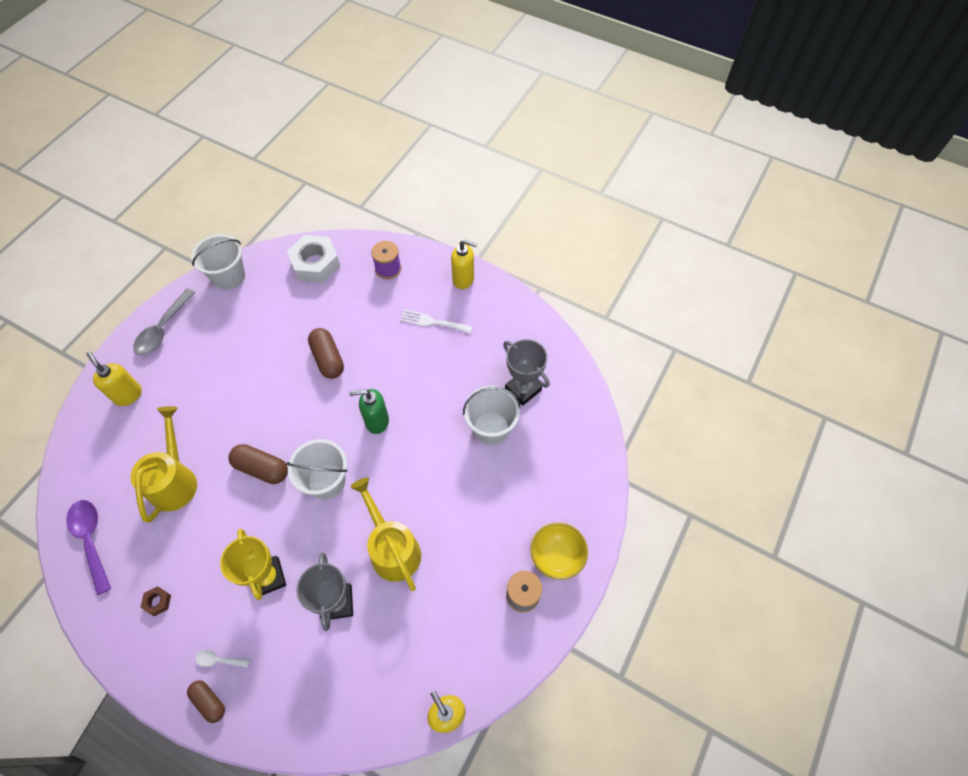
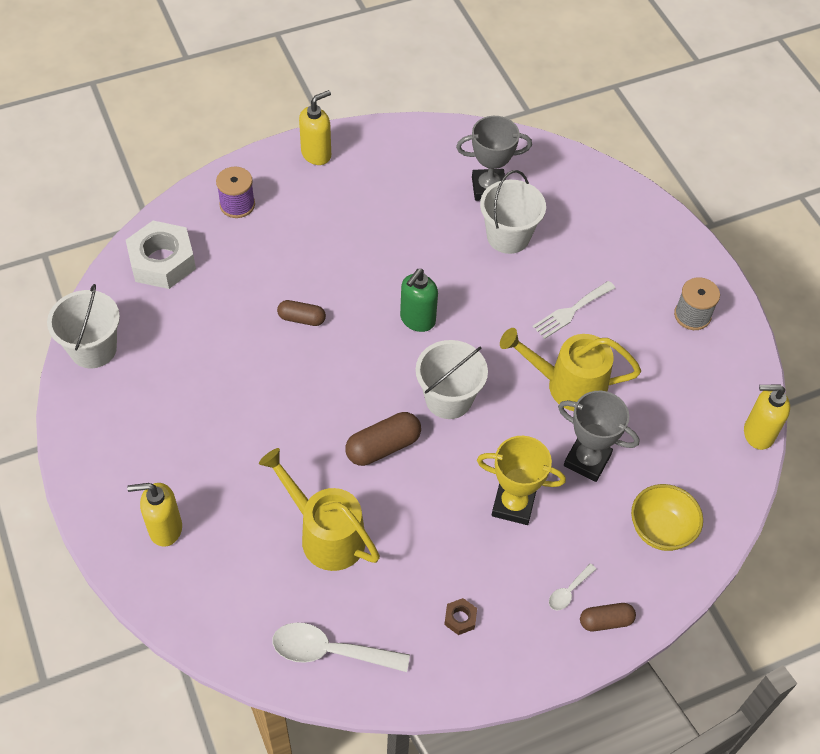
camera: 55 degrees left, 5 degrees down
purple spoon [66,500,111,595] -> white spoon [272,622,410,672]
grey spoon [133,289,196,355] -> none
brown capsule [308,328,344,379] -> brown capsule [277,300,326,326], size x0.64
white fork [400,309,473,334] -> white fork moved to [533,281,615,339]
yellow bowl [530,522,588,580] -> yellow bowl moved to [631,484,703,551]

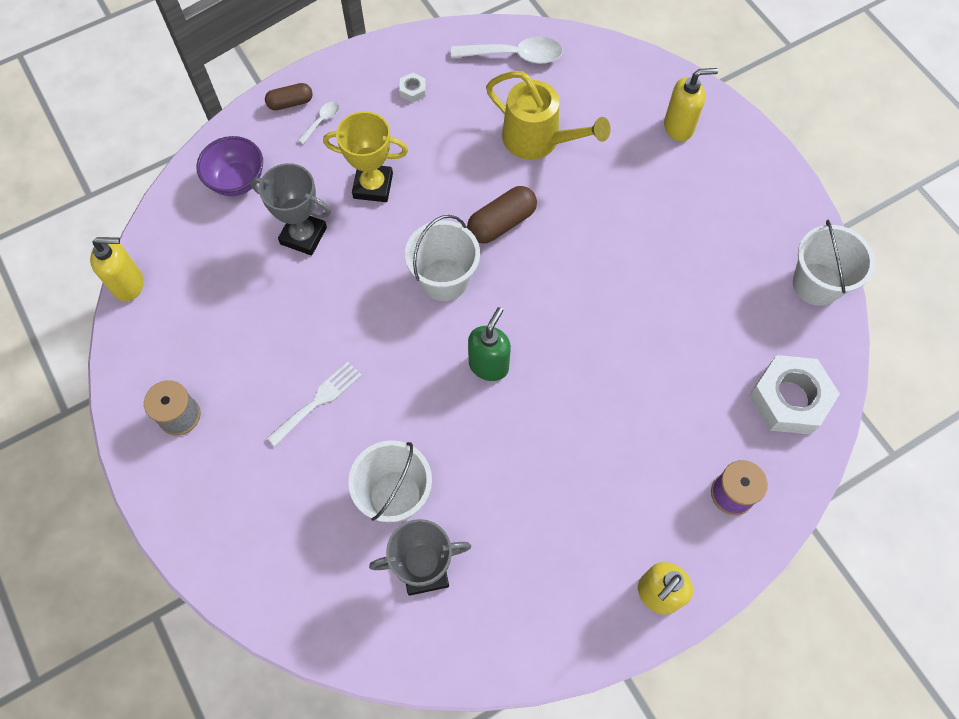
camera: 175 degrees right, 10 degrees up
brown capsule [277,300,326,326] -> none
brown nut [444,598,477,635] -> white nut [399,73,426,103]
yellow watering can [500,328,641,411] -> none
yellow bowl [631,484,703,551] -> purple bowl [197,136,263,196]

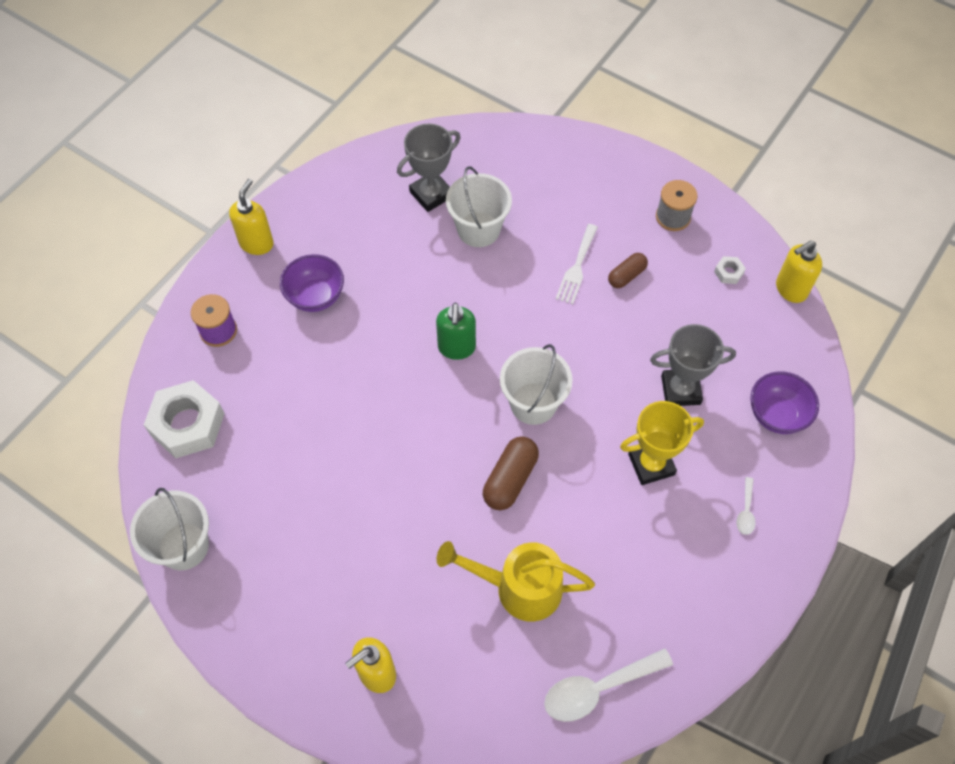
camera: 155 degrees right, 5 degrees down
brown capsule [265,83,313,110] -> brown capsule moved to [608,253,648,288]
white nut [399,73,426,103] -> white nut moved to [714,256,746,284]
none -> purple bowl [280,254,344,312]

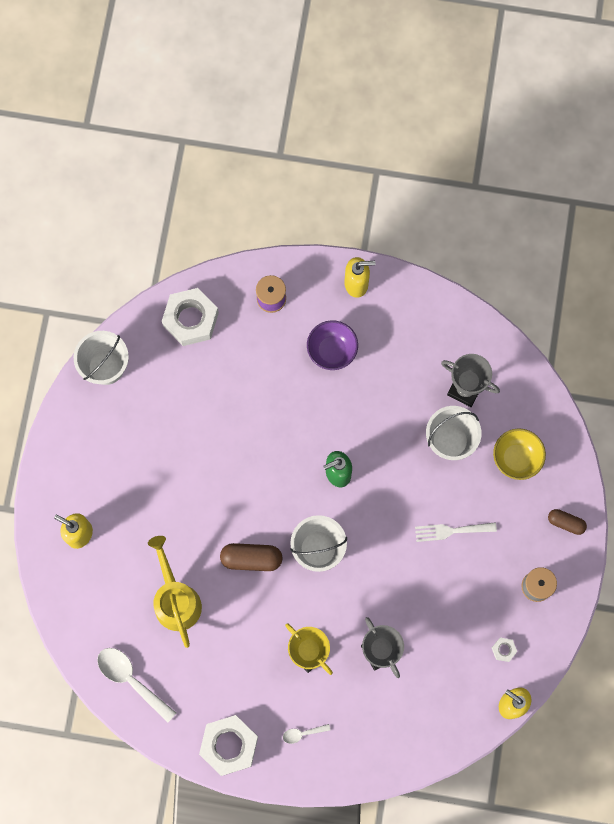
camera: 65 degrees right, 15 degrees up
brown capsule [608,253,648,288] -> brown capsule moved to [548,509,587,535]
purple bowl [750,371,819,434] -> none
none -> white nut [199,715,258,776]
none -> yellow bowl [493,428,546,480]

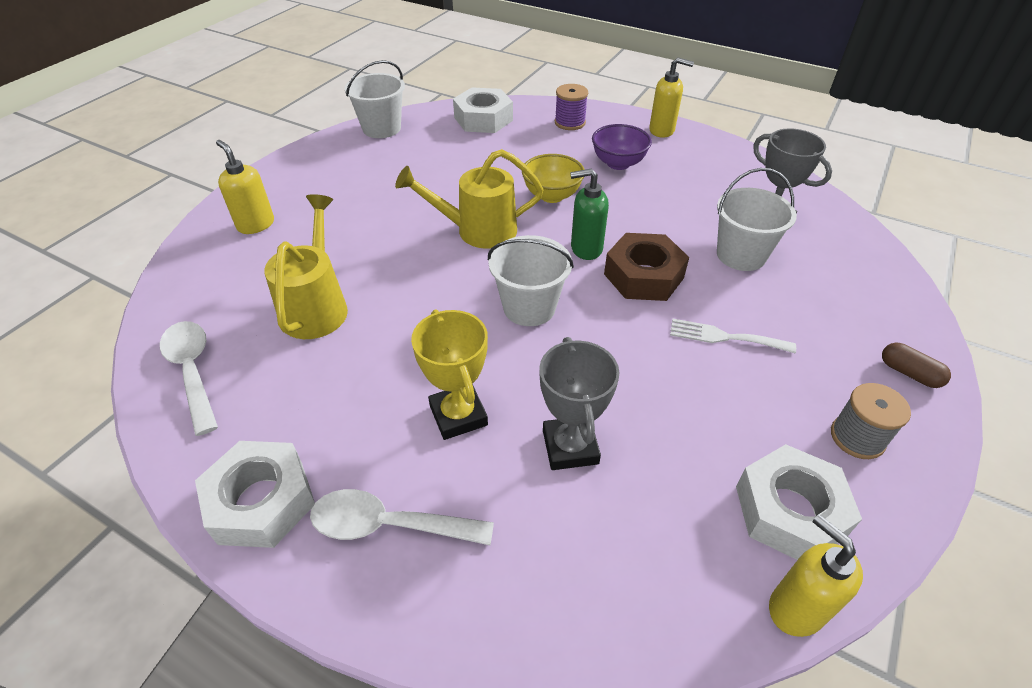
camera: 20 degrees right, 30 degrees down
brown capsule [220,543,283,571] -> none
white spoon [283,724,331,744] -> white spoon [310,489,494,545], size x2.03
white nut [492,637,517,662] -> white nut [736,444,862,560], size x2.37
yellow bowl [493,428,546,480] -> yellow bowl moved to [522,154,585,203]
none -> yellow watering can [395,149,543,249]
none -> brown nut [604,233,689,301]

